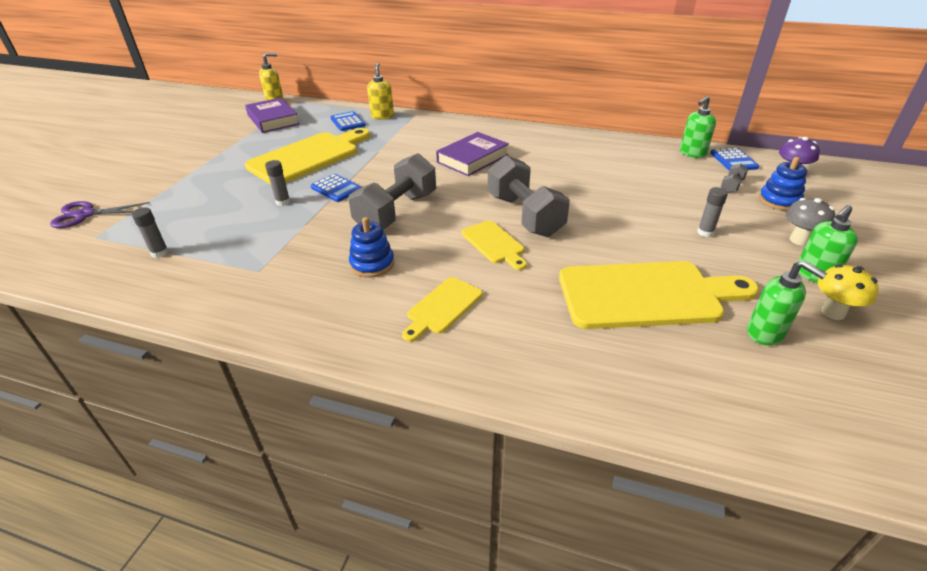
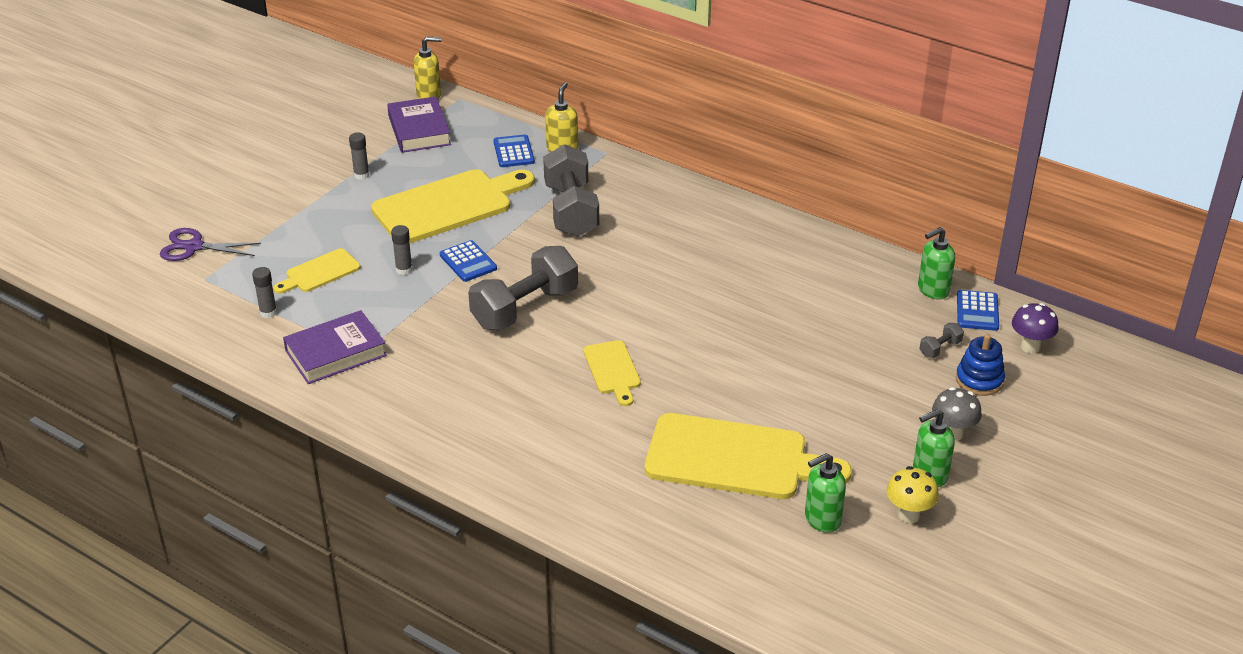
camera: 15 degrees right, 0 degrees up
blue stacking toy [349,217,394,278] -> none
yellow cutting board [402,277,483,342] -> yellow cutting board moved to [273,248,360,294]
purple book [436,132,509,176] -> purple book moved to [283,310,387,384]
grey dumbbell [488,155,570,237] -> grey dumbbell moved to [543,144,599,237]
grey glue stick [697,187,728,237] -> grey glue stick moved to [349,132,369,180]
green soap dispenser [747,260,827,345] -> green soap dispenser turned 90 degrees clockwise [805,453,846,533]

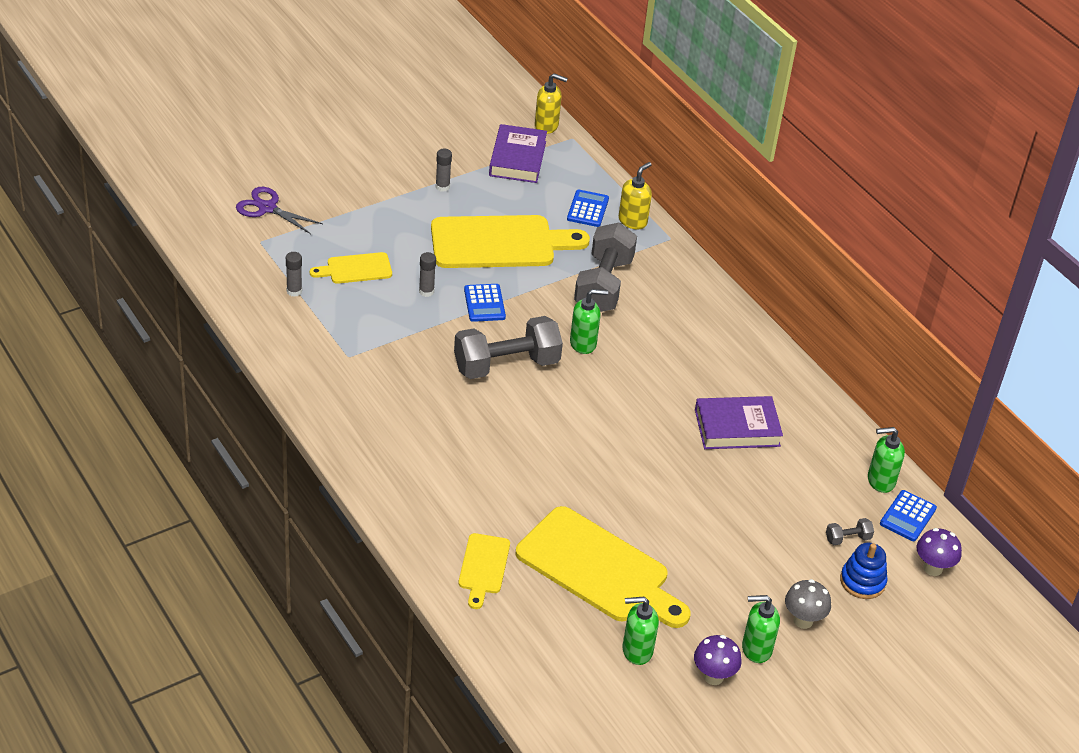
camera: 20 degrees right, 5 degrees up
purple book [283,310,387,384] -> purple book moved to [695,396,783,449]
yellow cutting board [584,340,641,406] -> yellow cutting board moved to [458,533,510,609]
yellow mushroom [886,466,939,523] -> purple mushroom [694,635,742,685]
none -> green soap dispenser [570,289,608,354]

